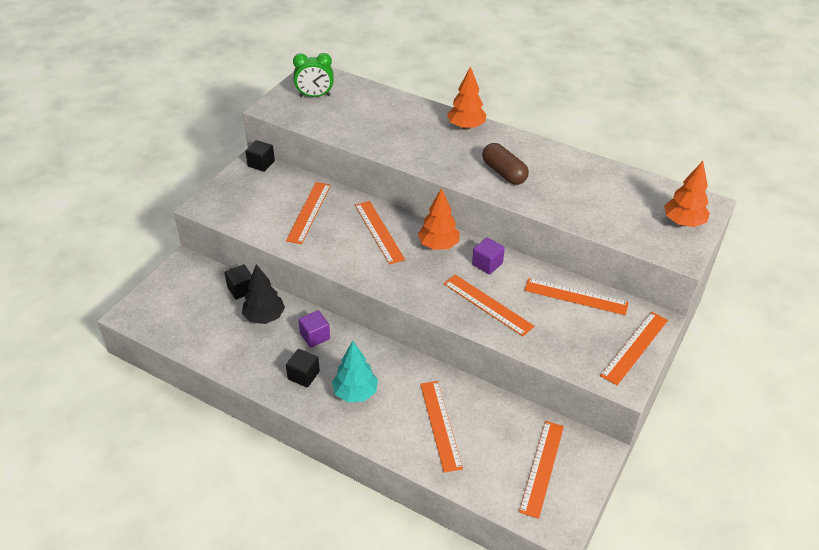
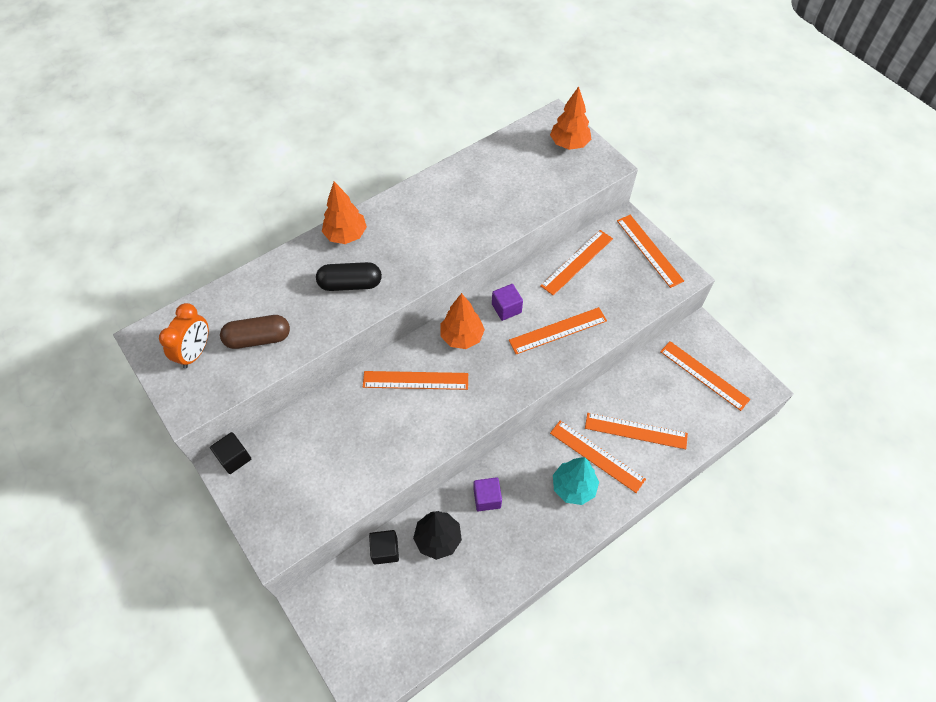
camera: 65 degrees left, 15 degrees up
orange ruler [286,182,331,244] -> orange ruler moved to [550,421,646,493]
black cube [286,349,320,387] -> none
green clock [293,53,334,97] -> orange clock [159,303,209,368]
brown capsule [482,143,529,185] -> brown capsule moved to [220,315,290,349]
none -> black capsule [316,262,382,291]

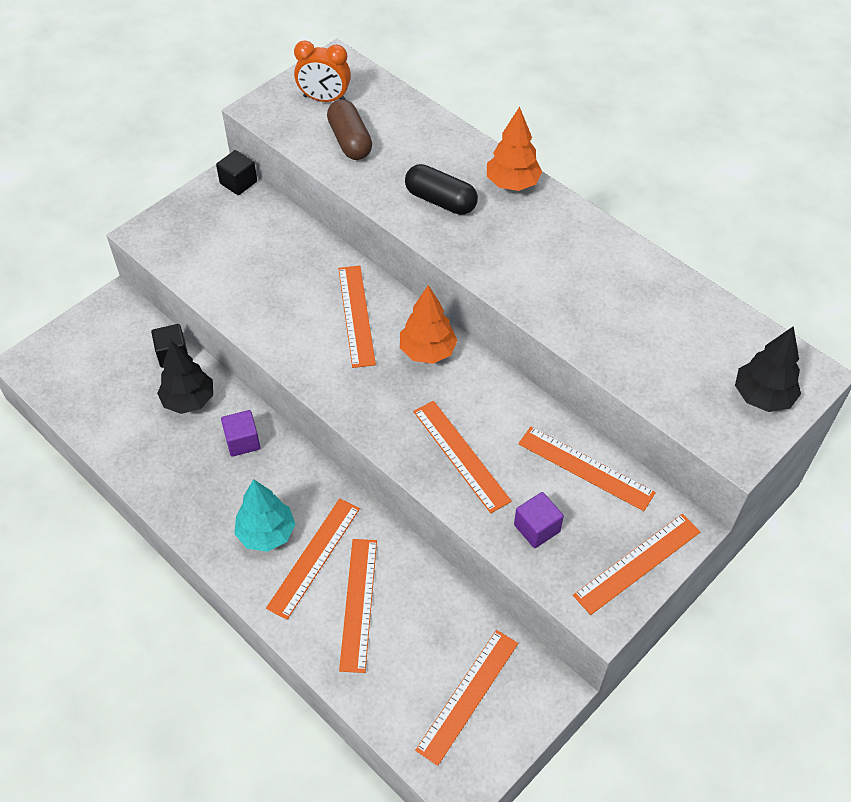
camera: 80 degrees right, 5 degrees down
black capsule [316,262,382,291] -> black capsule turned 45 degrees counterclockwise [405,164,478,215]
purple cube [492,284,523,321] -> purple cube moved to [514,492,564,548]
orange tree [550,86,591,150] -> black tree [735,326,801,412]

